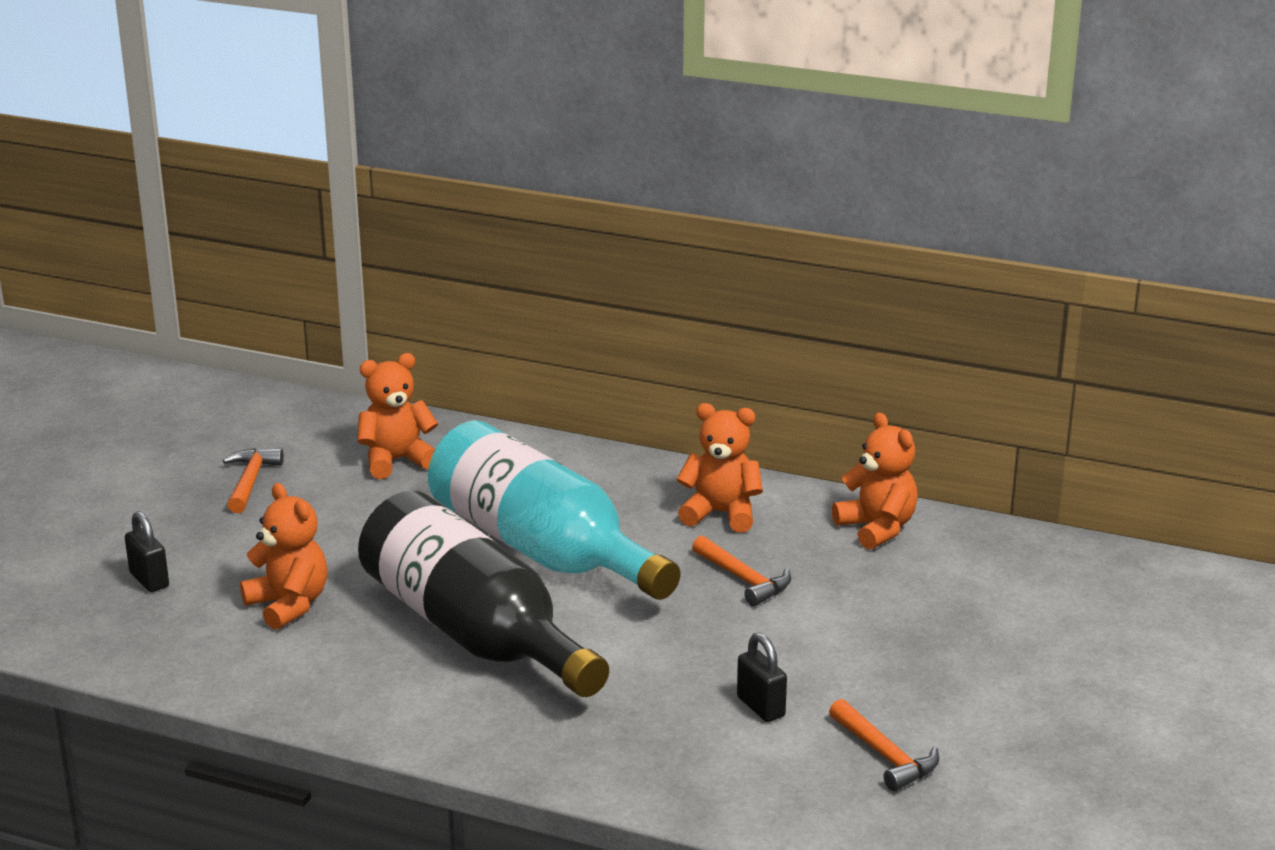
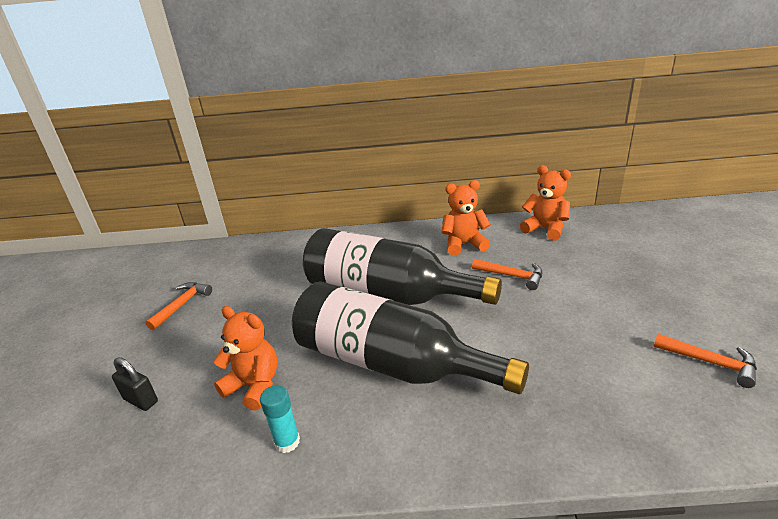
camera: 20 degrees left, 5 degrees up
orange hammer [223,448,284,513] -> orange hammer turned 45 degrees clockwise [145,282,212,330]
orange teddy bear [357,353,438,479] -> none
turquoise bottle [428,420,680,600] -> black bottle [303,228,502,305]
black padlock [737,633,787,722] -> none
none -> turquoise glue stick [260,385,300,453]

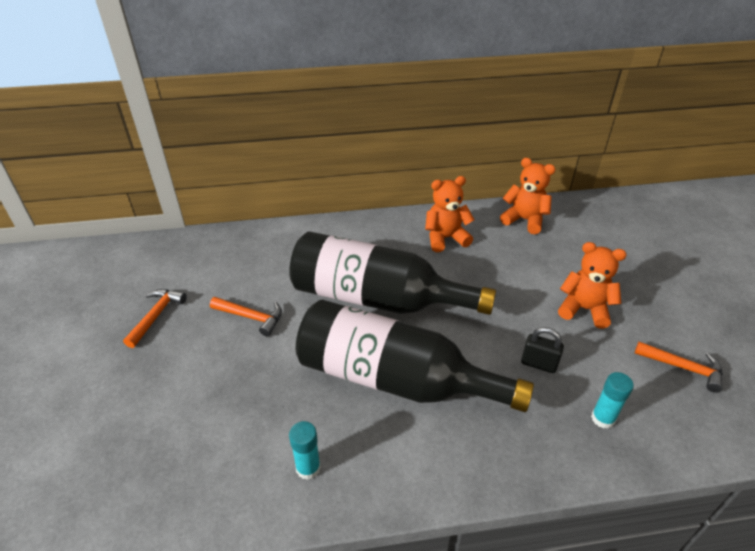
camera: 10 degrees left, 10 degrees up
black padlock [112,357,158,411] -> black padlock moved to [521,327,564,373]
orange teddy bear [213,306,278,411] -> orange teddy bear moved to [558,242,626,329]
orange hammer [472,258,543,290] -> orange hammer moved to [210,297,282,336]
none -> turquoise glue stick [591,372,634,429]

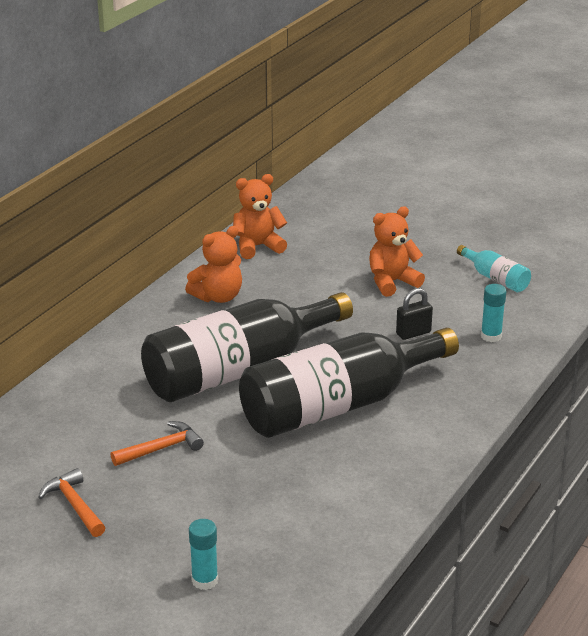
camera: 50 degrees left, 10 degrees down
turquoise glue stick [289,421,321,480] -> turquoise glue stick moved to [189,519,218,590]
orange teddy bear [425,176,475,252] -> orange teddy bear turned 150 degrees counterclockwise [185,226,242,303]
orange hammer [635,342,723,393] -> turquoise bottle [457,245,531,292]

